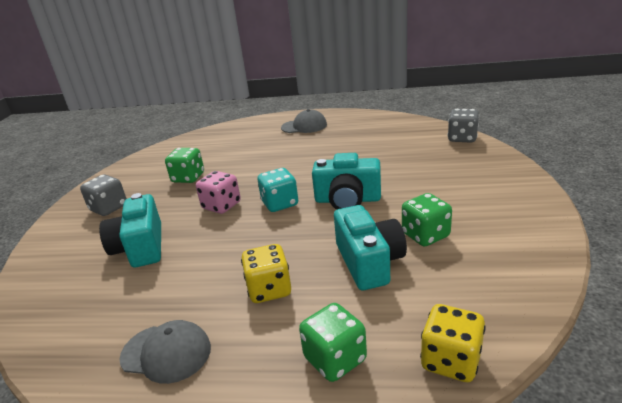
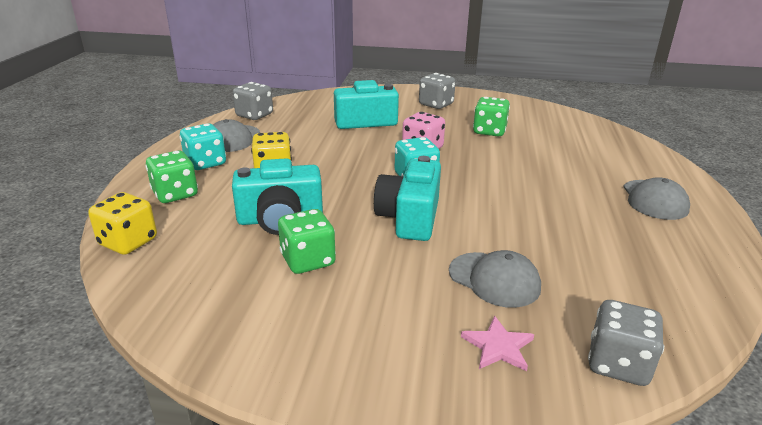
camera: 90 degrees right, 0 degrees up
none -> turquoise dice [179,123,226,170]
none -> grey dice [233,82,273,120]
none -> grey cap [449,250,541,308]
none -> pink star [461,315,534,371]

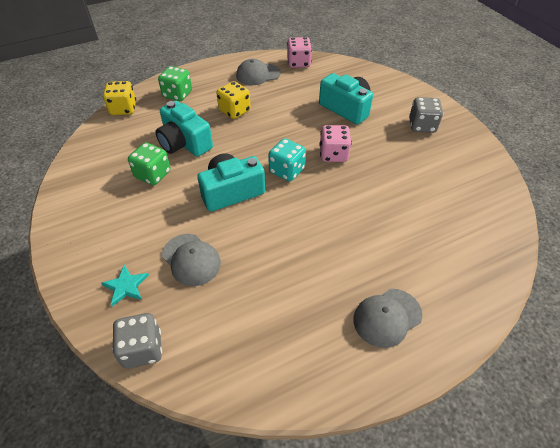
camera: 55 degrees right, 20 degrees up
turquoise dice [179,123,226,170] -> none
grey dice [233,82,273,120] -> pink dice [287,37,312,68]
grey cap [449,250,541,308] -> grey cap turned 45 degrees counterclockwise [162,234,221,286]
pink star [461,315,534,371] -> turquoise star [101,265,149,306]
green dice [473,97,510,137] -> none

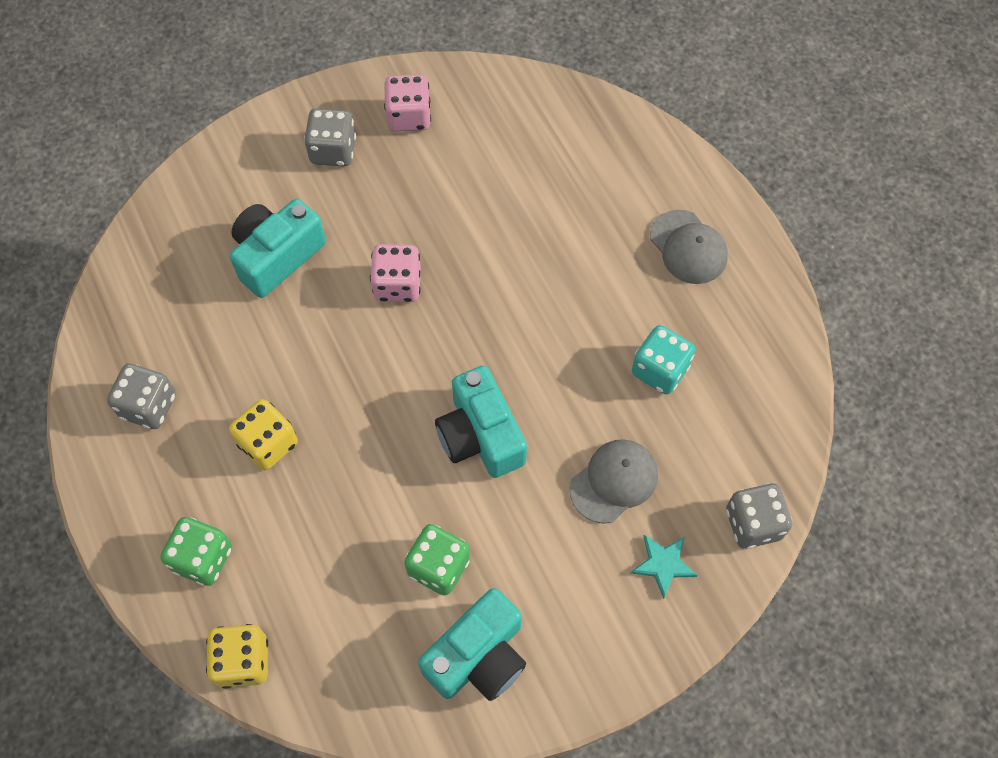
camera: 90 degrees left, 15 degrees up
turquoise camera [155,101,213,157] -> turquoise camera moved to [418,588,526,701]
grey cap [236,59,281,85] -> grey dice [107,363,176,429]
turquoise dice [268,139,306,181] -> turquoise dice moved to [632,325,695,394]
pink dice [287,37,312,68] -> pink dice moved to [384,74,431,132]

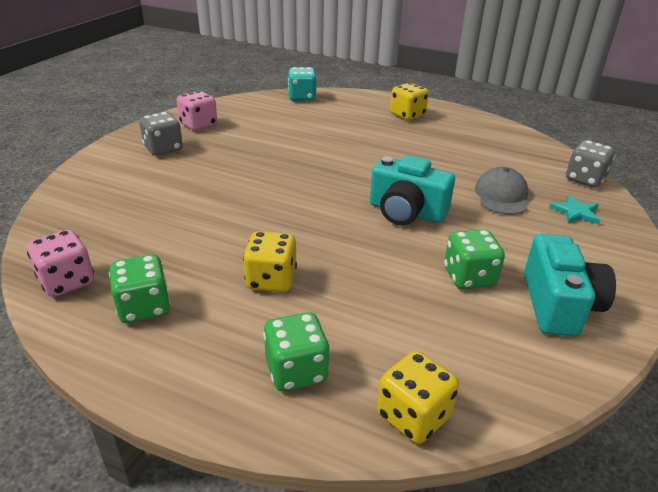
camera: 40 degrees left, 30 degrees down
grey dice [107,363,176,429] -> green dice [109,254,170,323]
turquoise camera [230,199,326,298] -> none
pink dice [370,244,421,302] -> pink dice moved to [27,230,94,297]
turquoise dice [632,325,695,394] -> turquoise dice moved to [288,67,317,101]
grey cap [650,210,728,284] -> yellow dice [390,83,429,120]

